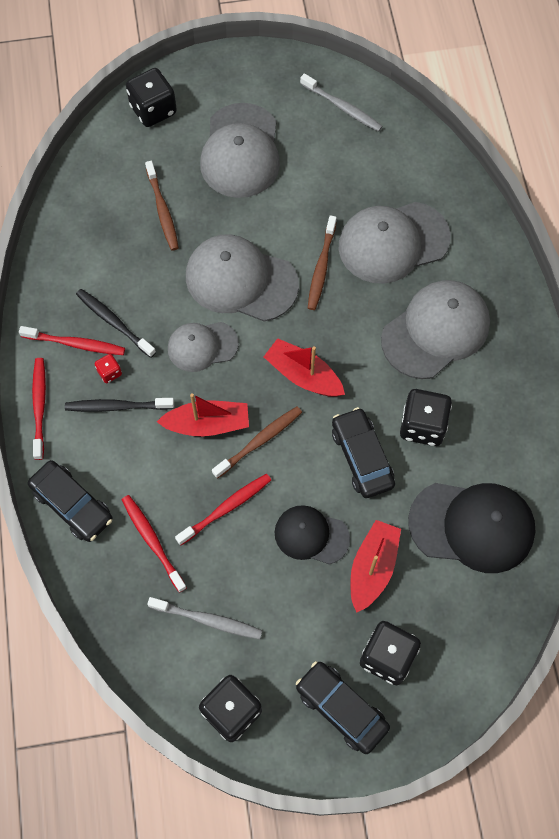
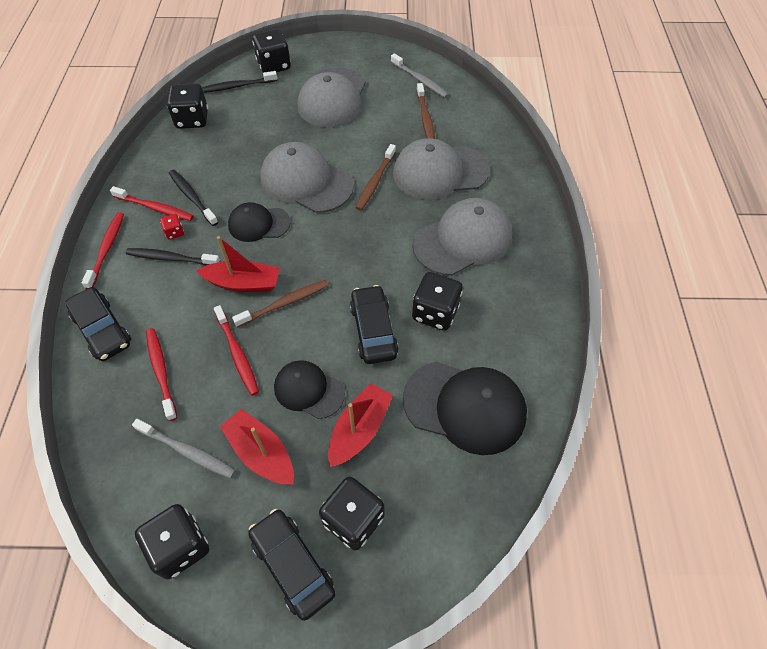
camera: 10 degrees right, 10 degrees down
brown toothbrush [145,161,179,251] -> brown toothbrush moved to [416,83,435,139]
grey cap [168,322,239,372] -> black cap [228,202,291,242]
red toothbrush [175,474,271,545] -> red toothbrush turned 90 degrees clockwise [214,305,259,396]
red boat [264,338,345,397] -> red boat moved to [220,409,294,485]
none -> black dice [167,83,208,129]
none -> black toothbrush [202,71,277,93]

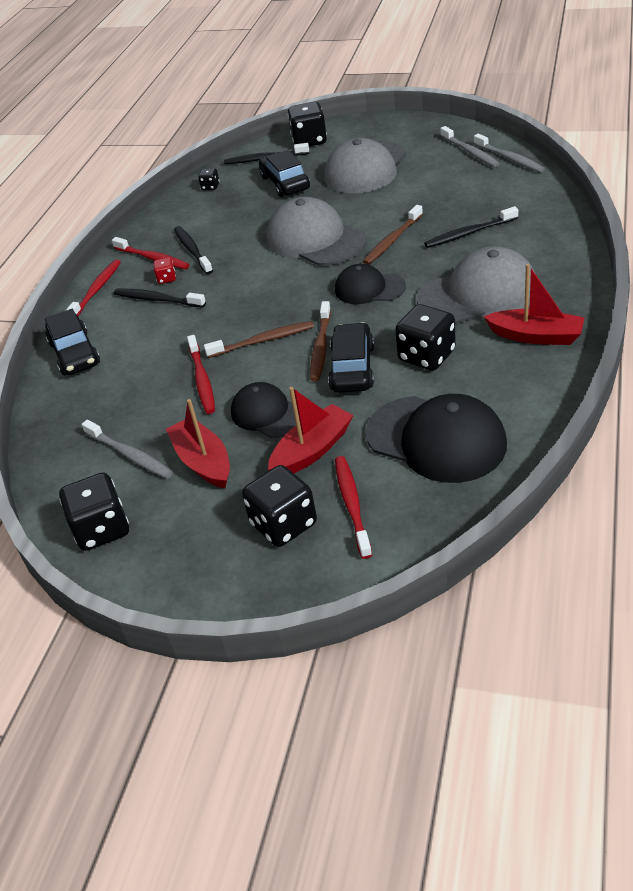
camera: 20 degrees right, 15 degrees down
red toothbrush [146,328,177,421] -> red toothbrush moved to [335,456,372,559]
black dice [167,83,208,129] -> black dice [198,168,219,190], size x0.48
red boat [196,236,280,292] -> red boat moved to [483,264,585,345]
black cap [228,202,291,242] -> black cap moved to [335,264,406,304]
black car [248,509,336,621] -> black car moved to [259,150,310,197]
grey cap [393,138,490,200] -> black toothbrush [424,206,518,248]
brown toothbrush [416,83,435,139] -> brown toothbrush moved to [310,301,331,382]
none -> grey toothbrush [474,134,545,172]

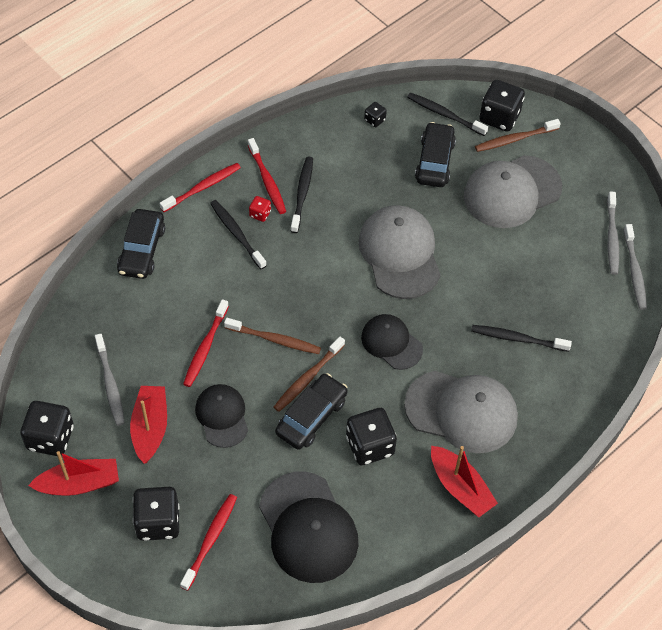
camera: 25 degrees right, 15 degrees up
red boat [268,387,354,473] -> red boat moved to [28,451,119,496]
brown toothbrush [363,205,423,265] -> brown toothbrush moved to [475,119,561,152]

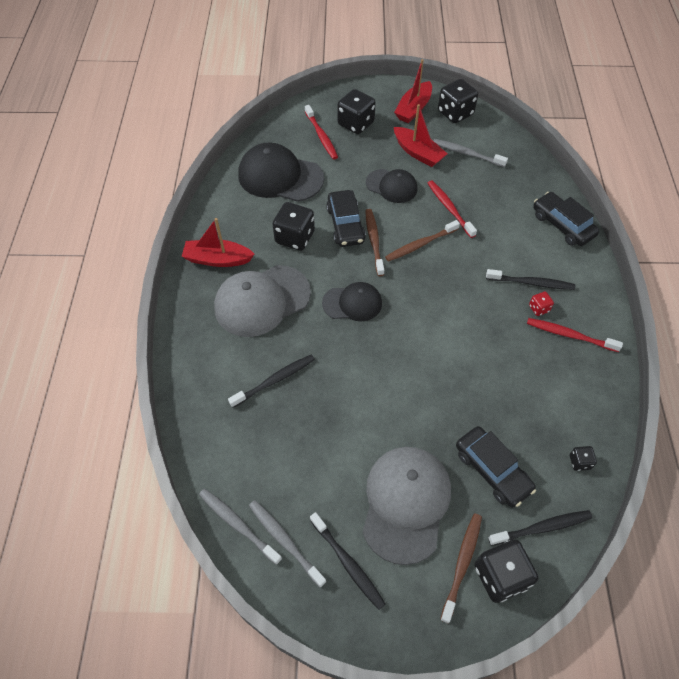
camera: 135 degrees right, 0 degrees up
red toothbrush [160,163,241,212] -> none
black toothbrush [291,157,313,233] -> black toothbrush moved to [310,512,386,610]
grey cap [358,205,441,299] -> none

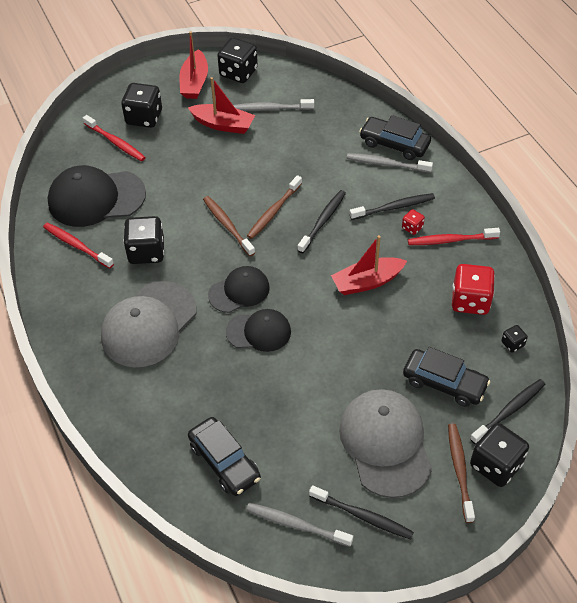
camera: 25 degrees left, 5 degrees down
red boat [181,218,254,267] -> red boat moved to [331,235,407,295]
grey toothbrush [199,489,282,565] -> grey toothbrush moved to [347,153,433,173]
black toothbrush [228,354,315,408] -> black toothbrush moved to [297,190,346,253]
black car [326,190,366,247] -> black car moved to [188,417,261,496]
black cap [366,169,417,203] -> black cap moved to [226,309,291,352]
red toothbrush [428,180,477,238] -> red toothbrush moved to [43,223,114,268]
none -> red dice [452,264,495,315]

